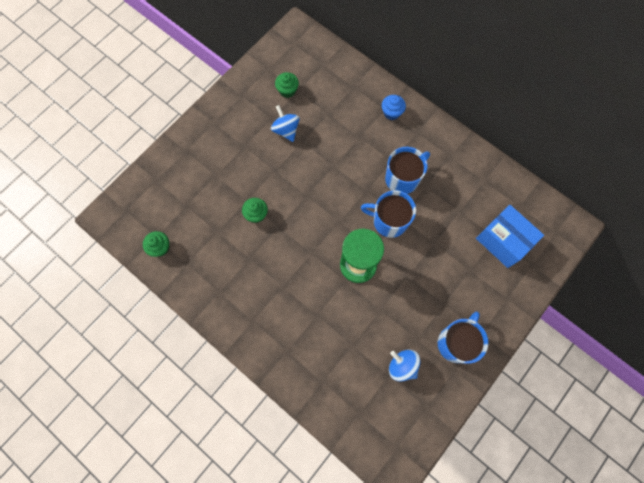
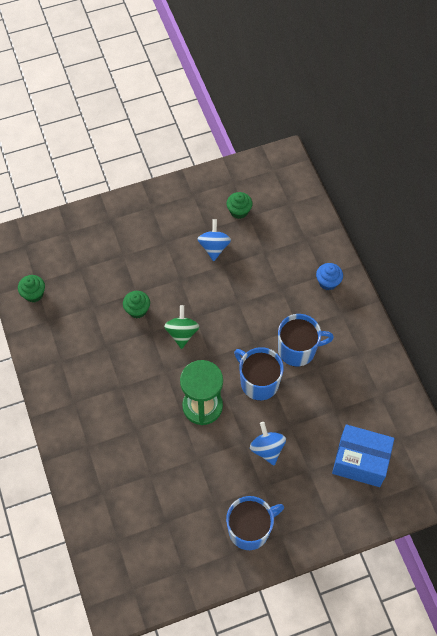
camera: 30 degrees right, 10 degrees down
blue spinning top [389,350,420,382] -> blue spinning top moved to [250,422,286,465]
blue box [476,205,544,268] -> blue box turned 60 degrees counterclockwise [332,424,394,487]
none -> green spinning top [164,305,200,349]

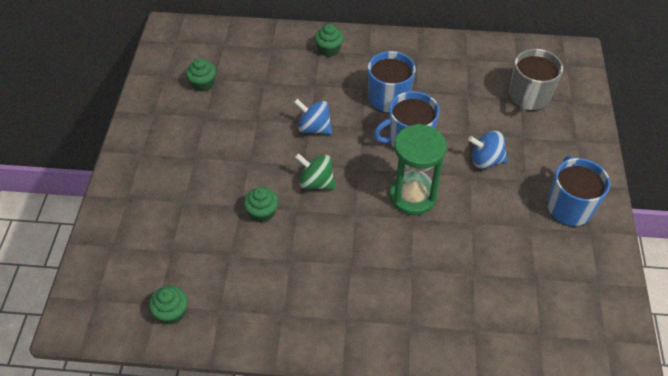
camera: 65 degrees left, 10 degrees down
blue spinning top [198,219,231,261] -> blue spinning top moved to [294,99,332,135]
blue cupcake [316,263,343,290] -> green cupcake [315,24,344,57]
blue box [332,424,394,487] -> grey mug [509,49,563,112]

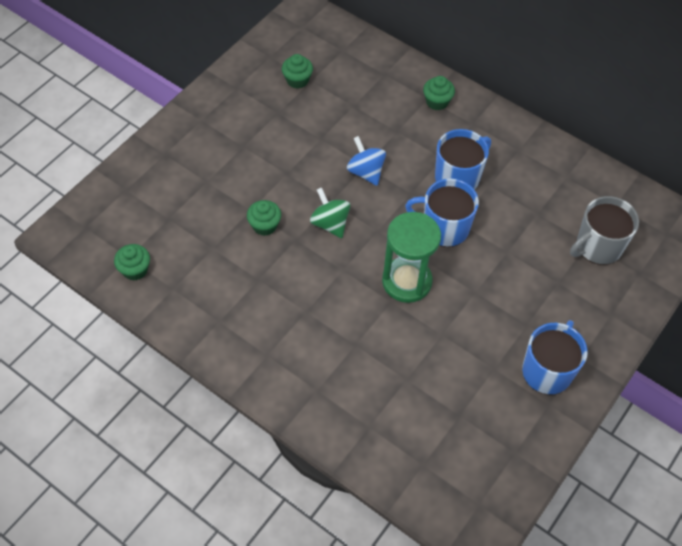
camera: 30 degrees right, 5 degrees up
blue spinning top [468,131,508,169] -> none

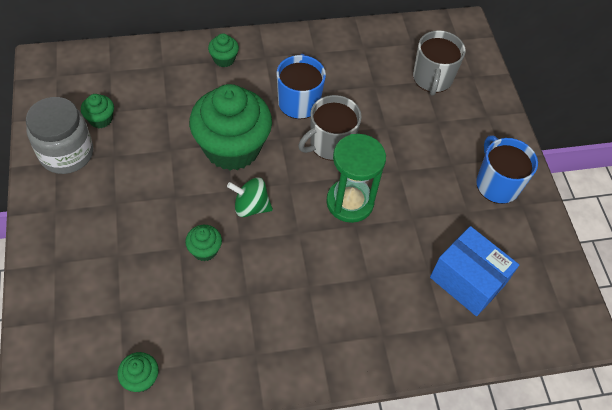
camera: 50 degrees left, 0 degrees up
blue spinning top [347,136,386,186] -> green cupcake [189,84,272,171]
blue mug [405,178,479,247] -> grey mug [298,95,362,161]
none -> grey jar [26,97,93,174]
none -> blue box [430,226,519,316]

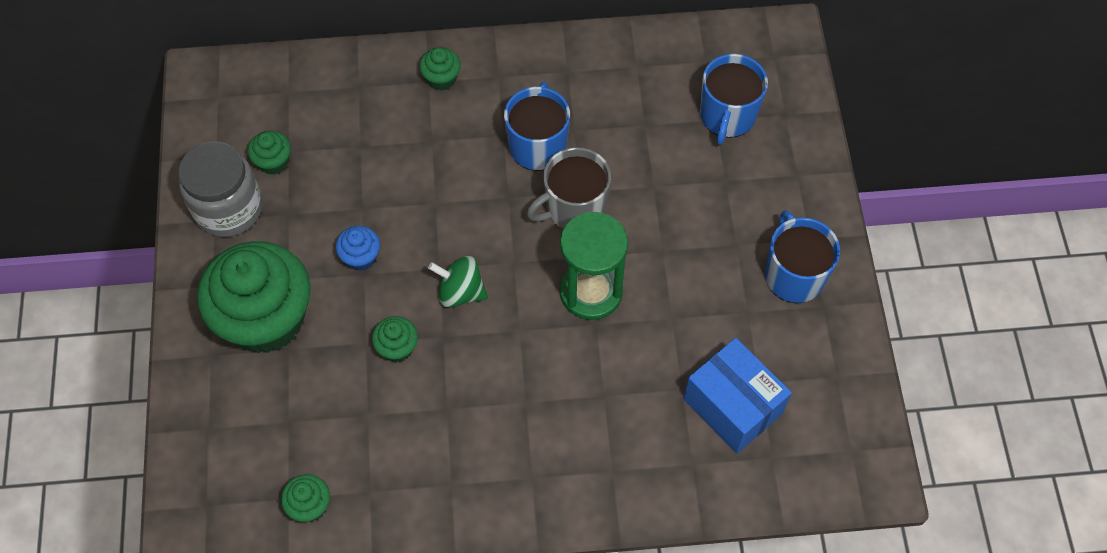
camera: 10 degrees right, 5 degrees up
green cupcake [189,84,272,171] -> green cupcake moved to [197,241,311,353]
grey mug [413,30,466,96] -> blue mug [700,54,768,145]
none -> blue cupcake [336,226,380,271]

